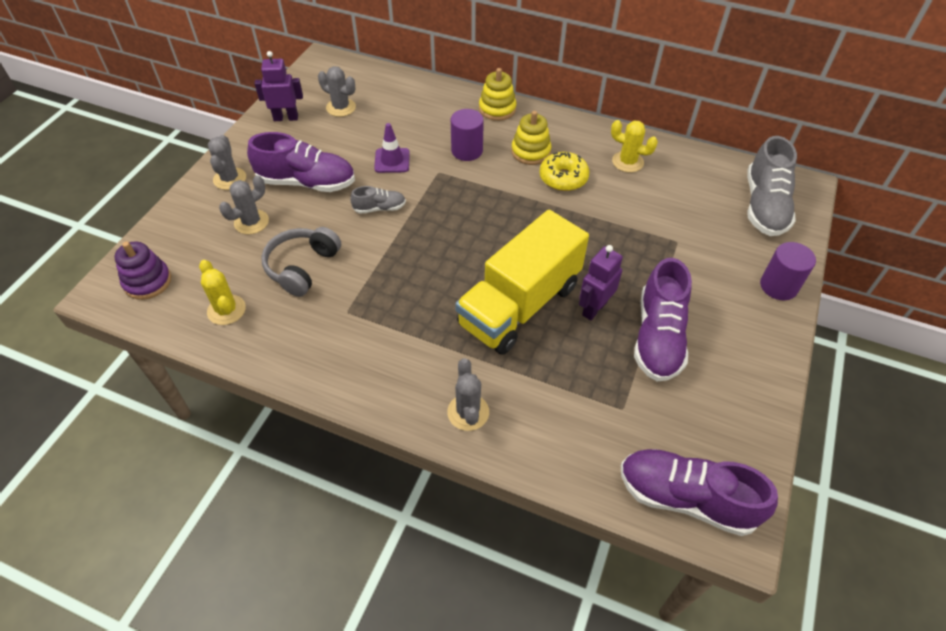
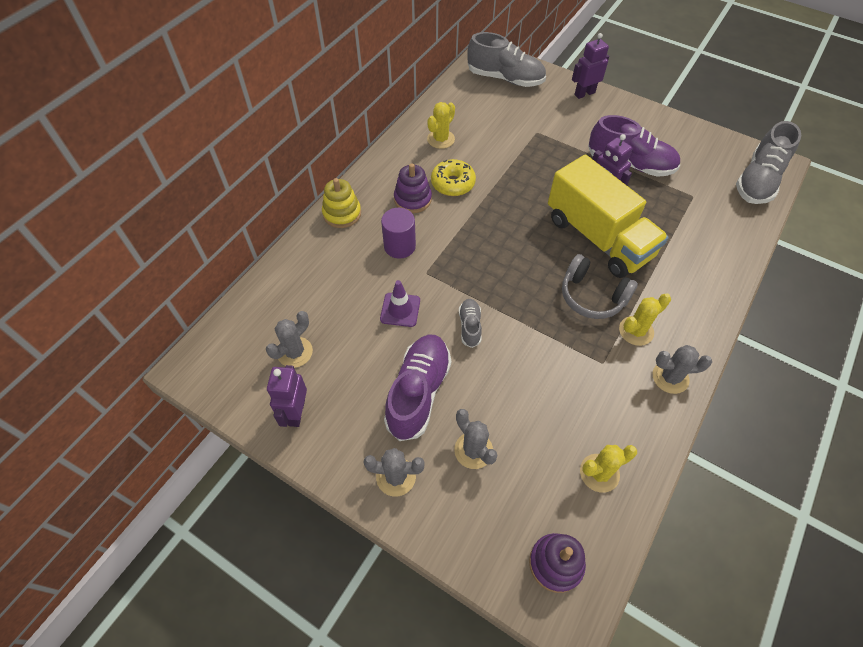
camera: 80 degrees left, 5 degrees up
grey headphones [261,227,341,297] -> grey headphones moved to [562,254,638,319]
grey cactus [447,358,489,431] -> grey cactus moved to [653,345,712,394]
yellow stacking toy [511,111,551,165] -> purple stacking toy [394,163,432,213]
purple shoe [621,449,778,536] -> grey shoe [736,121,801,204]
purple cylinder [760,242,816,300] -> purple robot [572,33,609,99]
none -> yellow cactus [619,293,671,346]

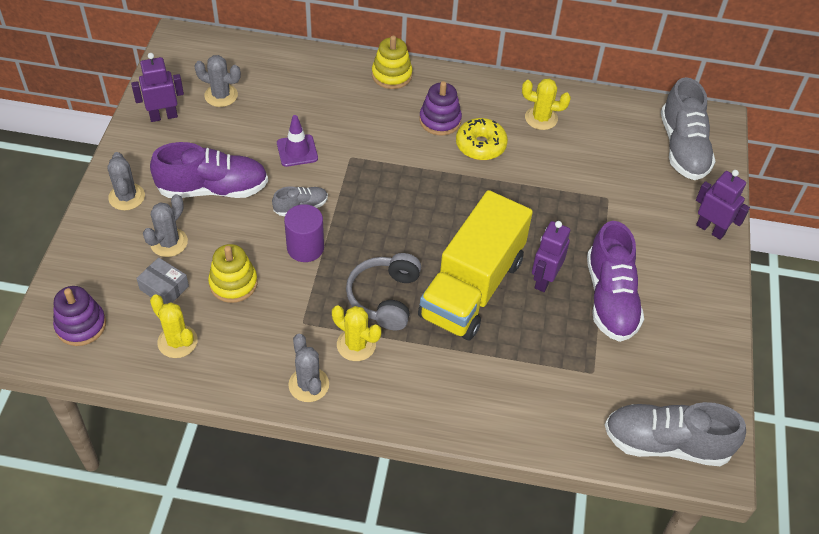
camera: 65 degrees right, 5 degrees down
purple cylinder [381,208,416,259] -> purple cylinder moved to [284,204,324,262]
none -> grey box [136,257,189,304]
none -> yellow stacking toy [208,244,258,303]

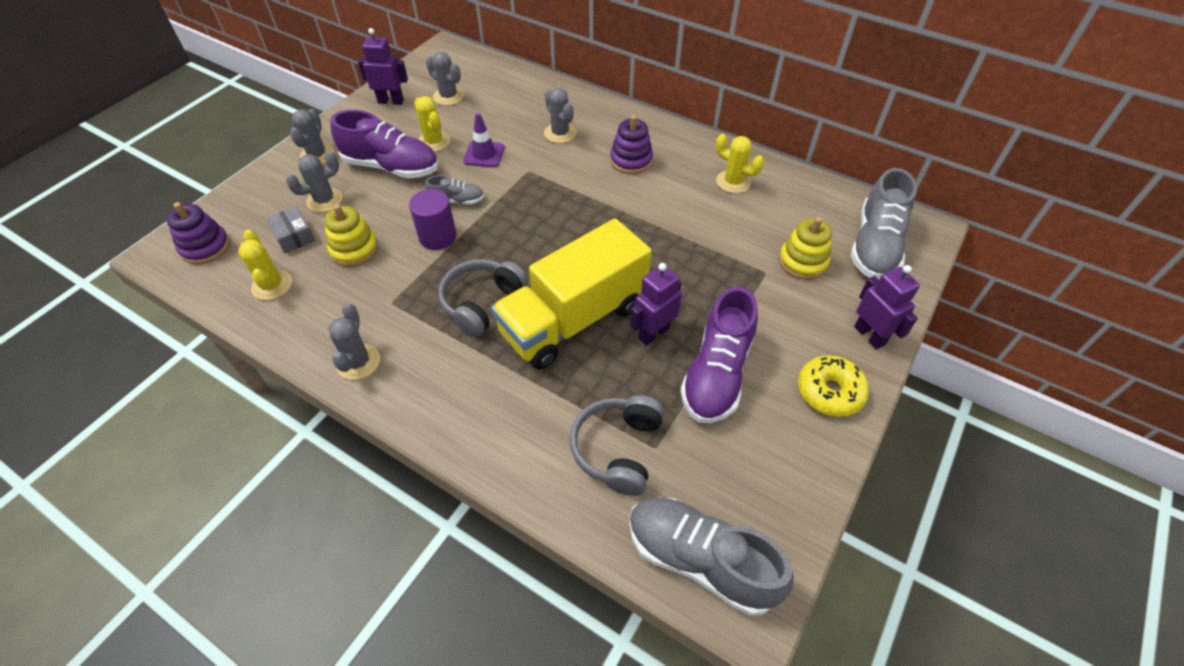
camera: 25 degrees right, 0 degrees up
yellow cactus [332,305,381,361] -> yellow cactus moved to [414,96,450,152]
yellow stacking toy [372,36,413,89] -> yellow stacking toy moved to [779,217,832,280]
yellow donut [456,118,508,160] -> yellow donut moved to [798,355,869,417]
none -> grey cactus [544,88,576,143]
none -> grey headphones [570,395,664,496]

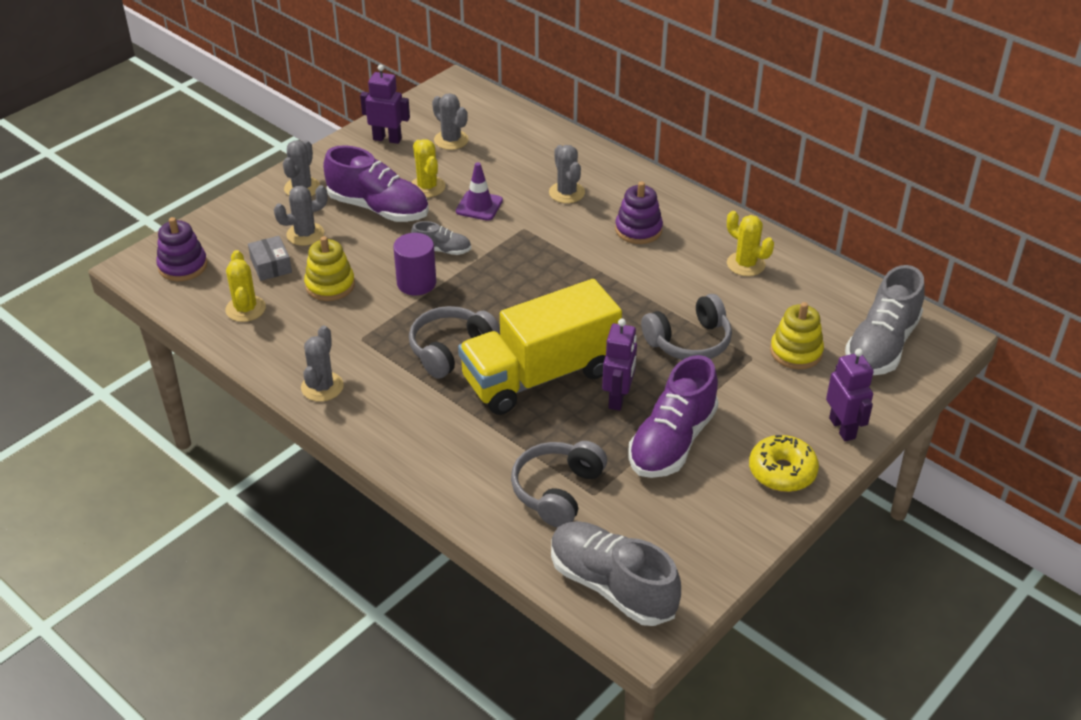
camera: 10 degrees right, 10 degrees down
purple robot [630,263,682,346] -> purple robot turned 135 degrees clockwise [602,319,637,411]
none -> grey headphones [641,294,732,360]

